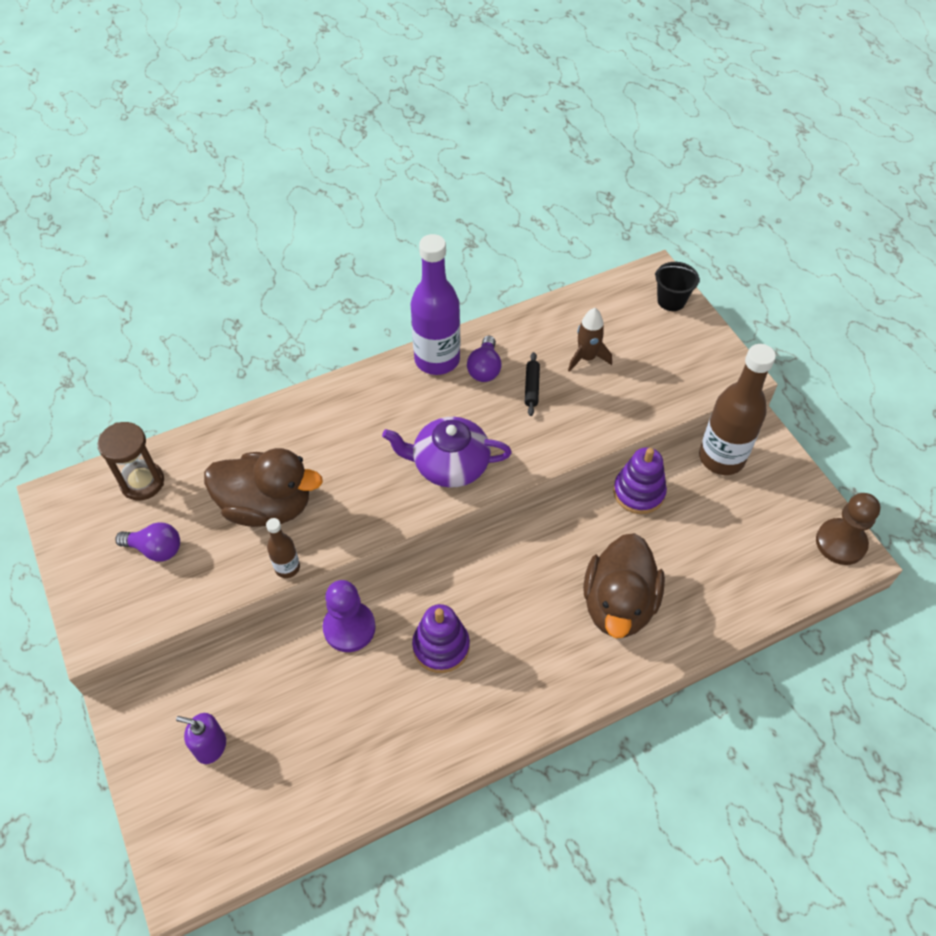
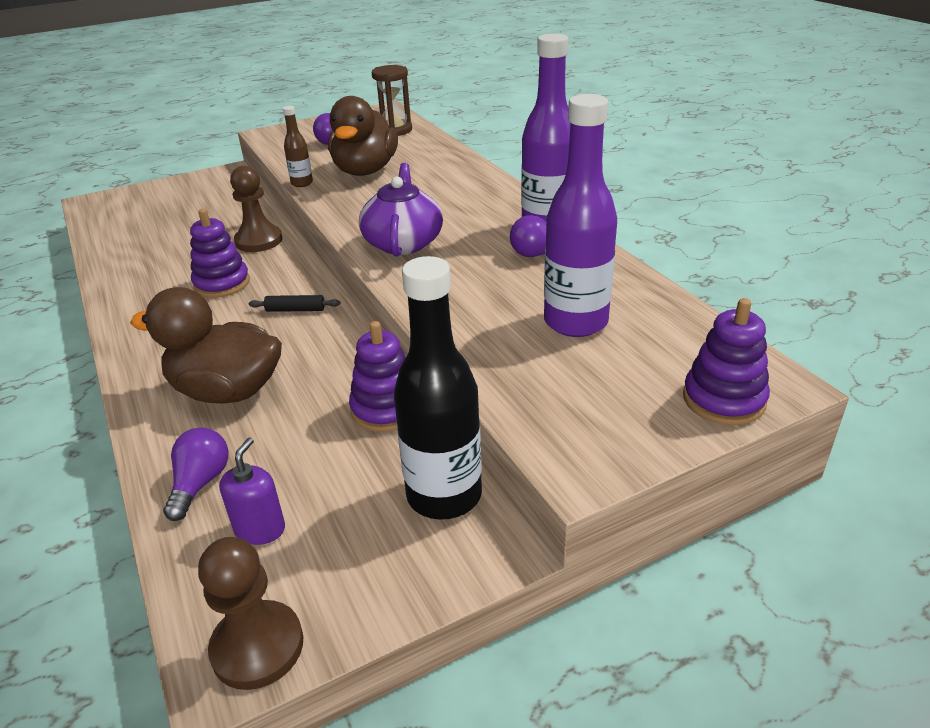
camera: 90 degrees right, 20 degrees down
purple soap dispenser [176,713,226,764] -> purple soap dispenser moved to [219,438,285,545]
purple pawn [323,580,376,652] -> brown pawn [230,166,282,252]
black rolling pin [525,352,540,416] -> black rolling pin moved to [249,295,340,312]
brown rocket [568,308,612,372] -> purple bottle [544,94,617,337]
black bucket [655,262,700,311] -> purple stacking toy [683,298,770,425]
brown bottle [699,344,776,475] -> black bottle [394,256,482,520]
none -> purple light bulb [163,427,228,521]

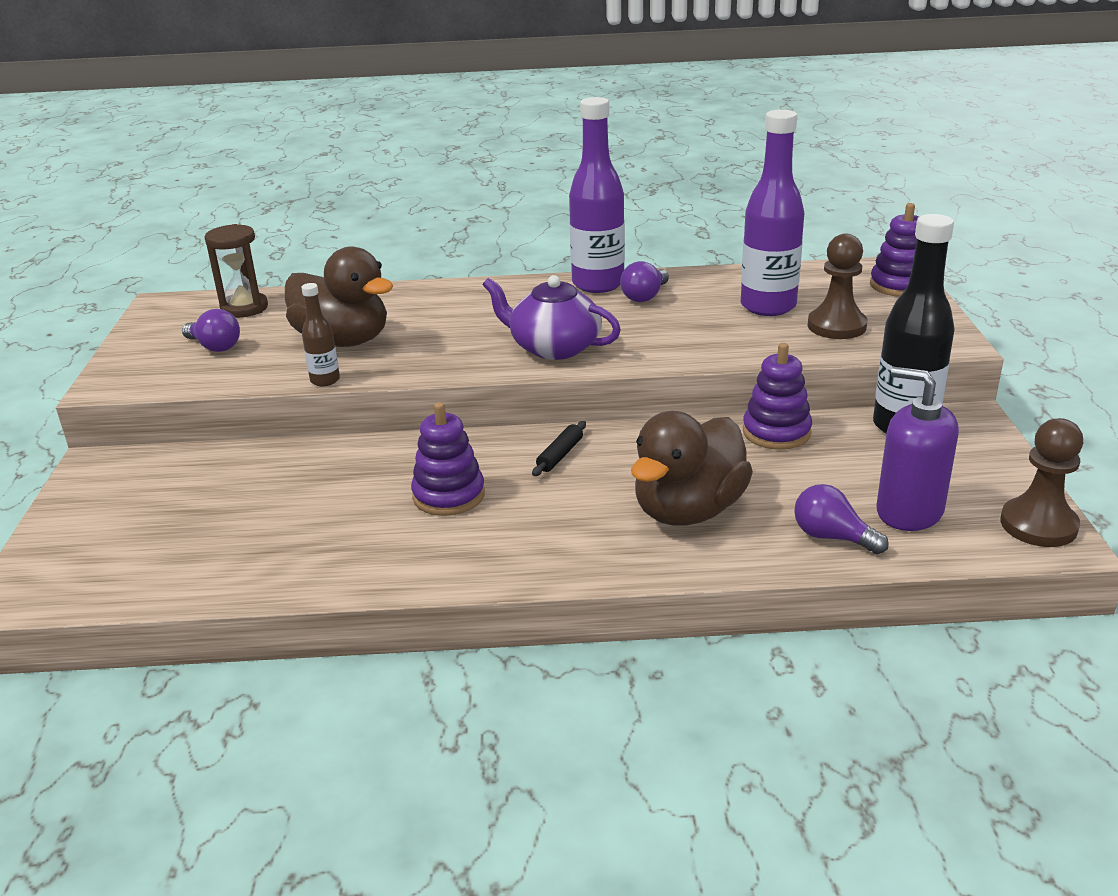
camera: 65 degrees left, 5 degrees down
purple soap dispenser [219,438,285,545] -> purple soap dispenser [876,367,959,531], size x1.65
brown pawn [230,166,282,252] -> brown pawn moved to [808,234,867,339]

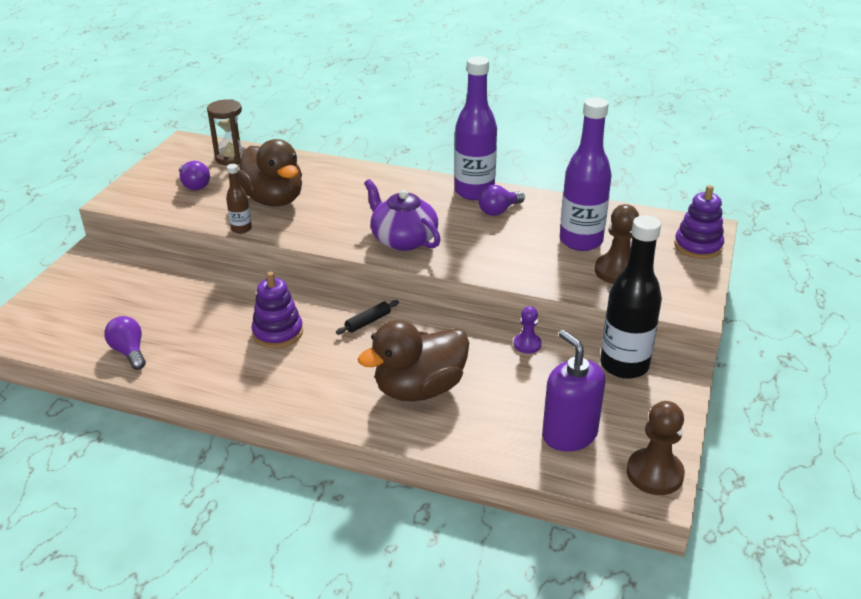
camera: 20 degrees right, 5 degrees up
purple stacking toy [743,343,812,449] -> purple pawn [514,306,541,354]
purple light bulb [794,484,889,554] -> purple light bulb moved to [104,316,146,370]

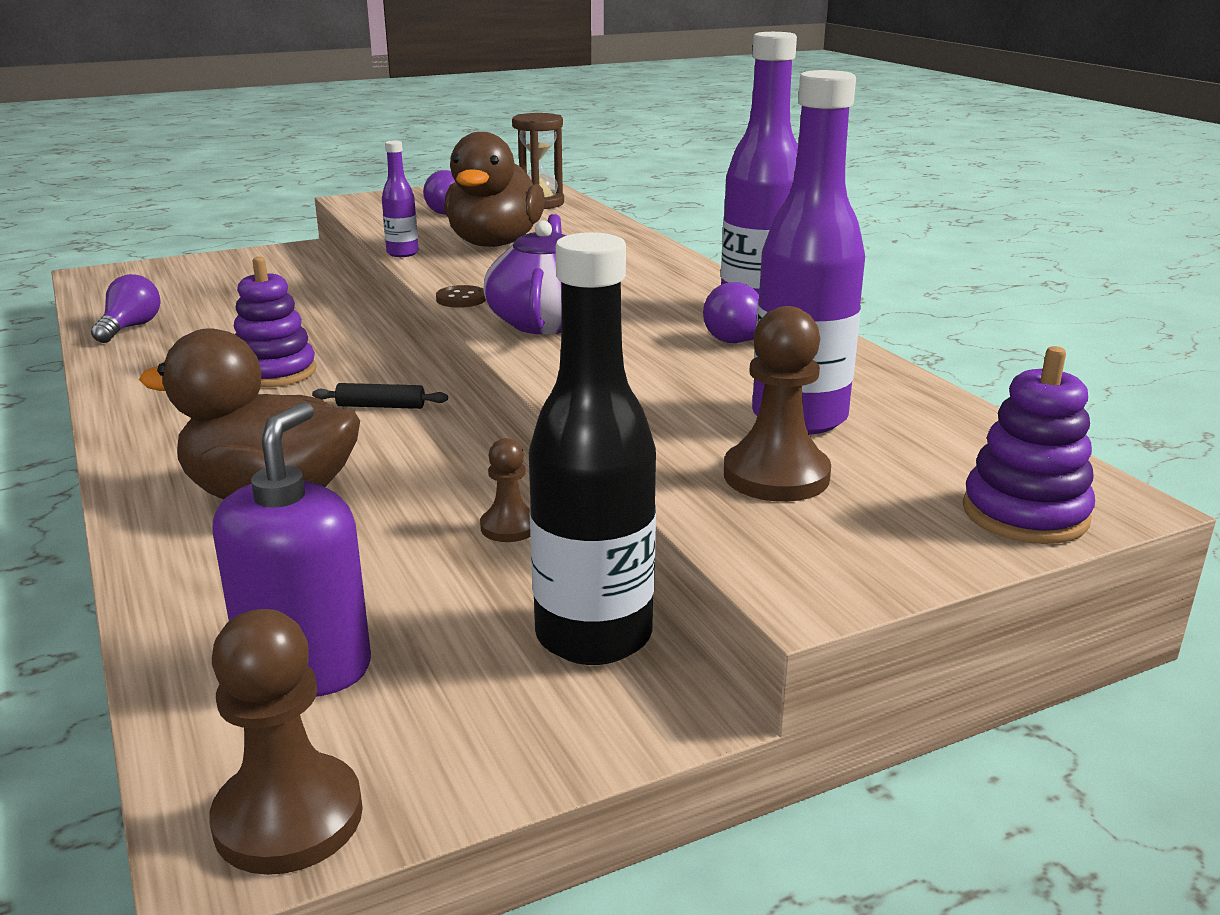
camera: 45 degrees right, 10 degrees down
brown bottle [226,164,252,234] -> purple bottle [382,140,419,257]
purple pawn [514,306,541,354] -> brown pawn [480,438,530,542]
none -> brown button [436,285,486,308]

